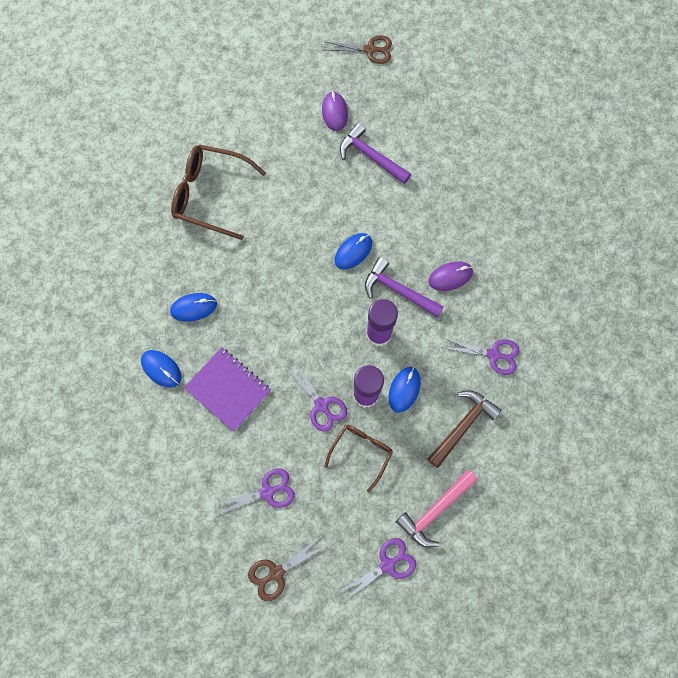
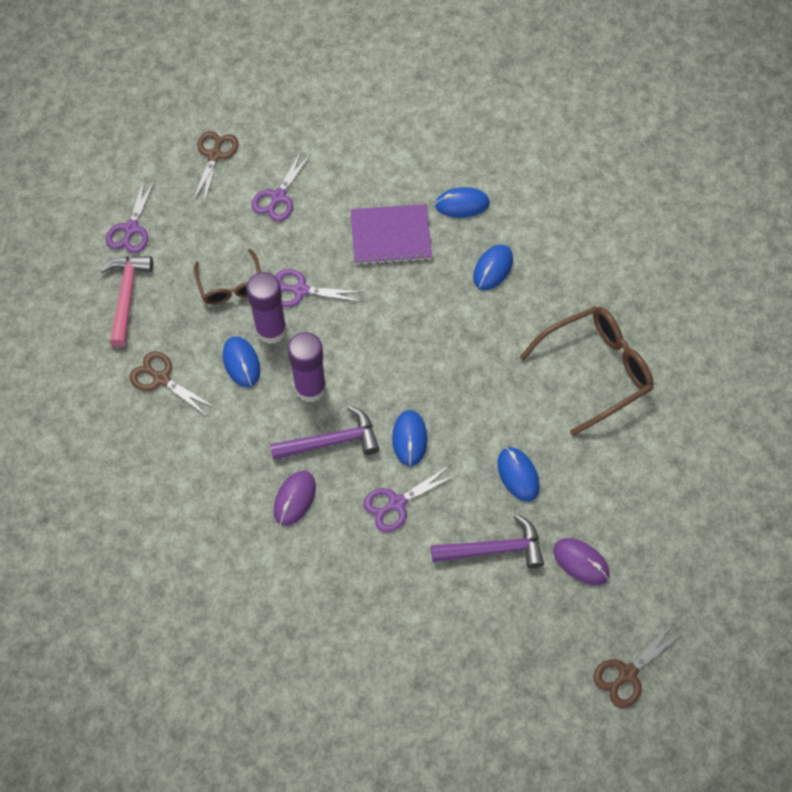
camera: 135 degrees right, 10 degrees down
brown hammer [428,390,501,468] -> brown scissors [130,351,215,417]
purple scissors [444,338,520,375] -> purple scissors moved to [363,465,458,532]
none -> blue mouse [497,447,540,502]

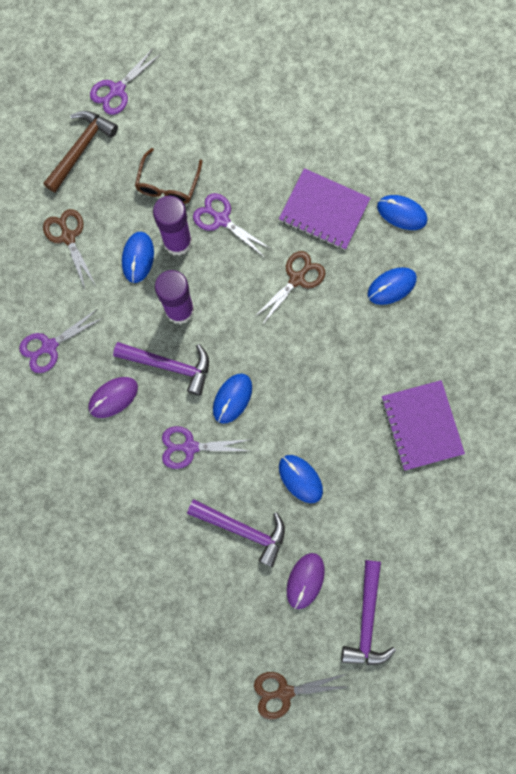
camera: 30 degrees right, 15 degrees up
pink hammer [100,256,153,347] -> brown hammer [43,111,118,193]
brown scissors [193,131,238,204] -> brown scissors moved to [253,251,325,325]
purple scissors [252,150,312,221] -> purple scissors moved to [19,310,103,373]
blue mouse [497,447,540,502] -> blue mouse turned 45 degrees counterclockwise [279,455,323,503]
brown glasses [520,306,654,436] -> purple notebook [381,380,465,471]
purple mouse [553,538,610,585] -> purple mouse turned 45 degrees clockwise [287,553,325,609]
none -> purple hammer [341,560,396,665]

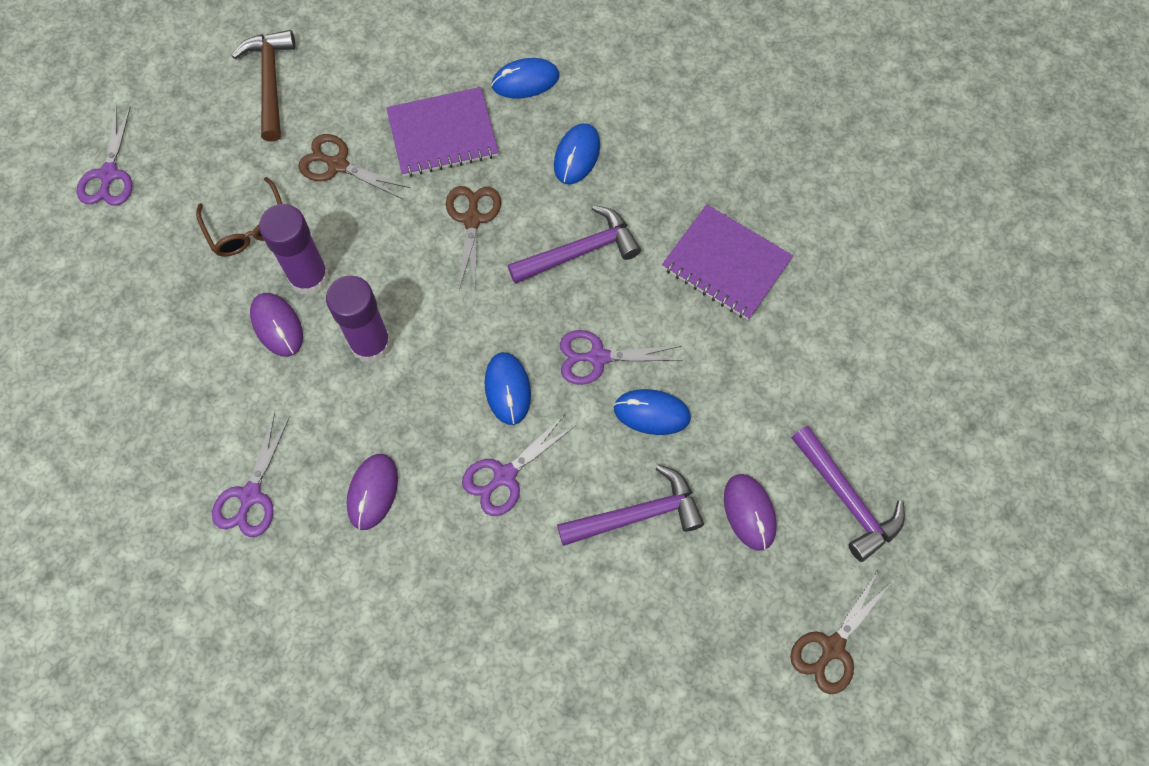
camera: 40 degrees left, 10 degrees down
brown hammer [43,111,118,193] -> brown hammer moved to [232,30,295,142]
brown scissors [43,209,95,289] -> brown scissors moved to [298,134,410,199]
purple hammer [113,342,209,396] -> purple hammer moved to [508,205,641,284]
blue mouse [122,232,154,283] -> purple mouse [250,293,303,357]
purple scissors [193,193,271,257] -> purple scissors moved to [560,330,683,385]

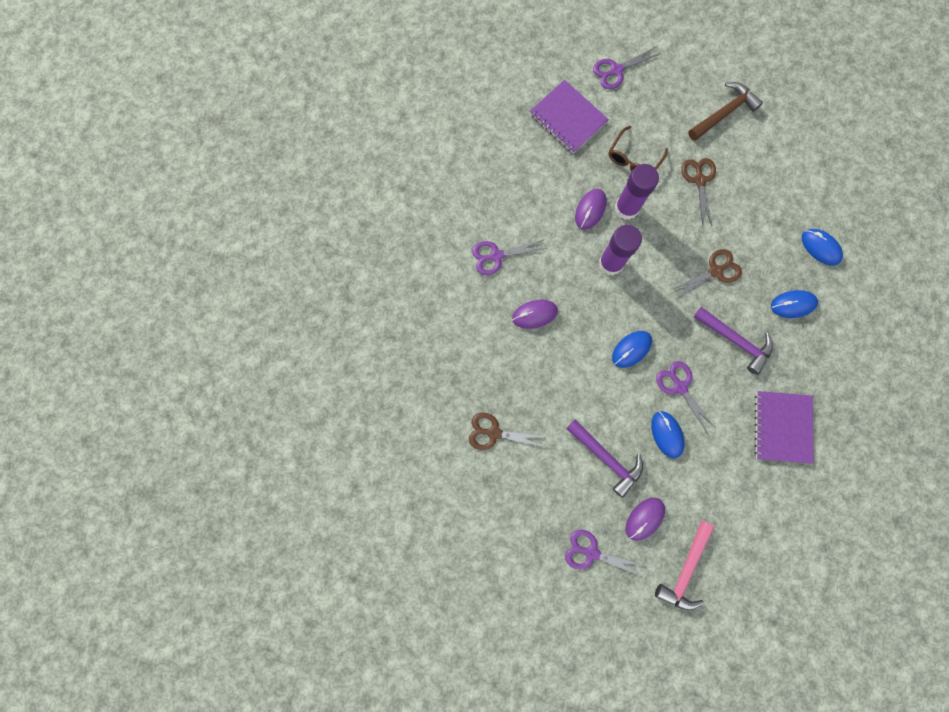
camera: 60 degrees right, 10 degrees up
purple notebook [386,87,499,177] -> purple notebook moved to [530,80,609,154]
purple scissors [462,414,576,516] -> purple scissors moved to [565,529,645,577]
brown scissors [790,571,893,694] -> brown scissors moved to [469,413,545,450]
purple hammer [791,426,905,562] -> pink hammer [655,520,715,610]

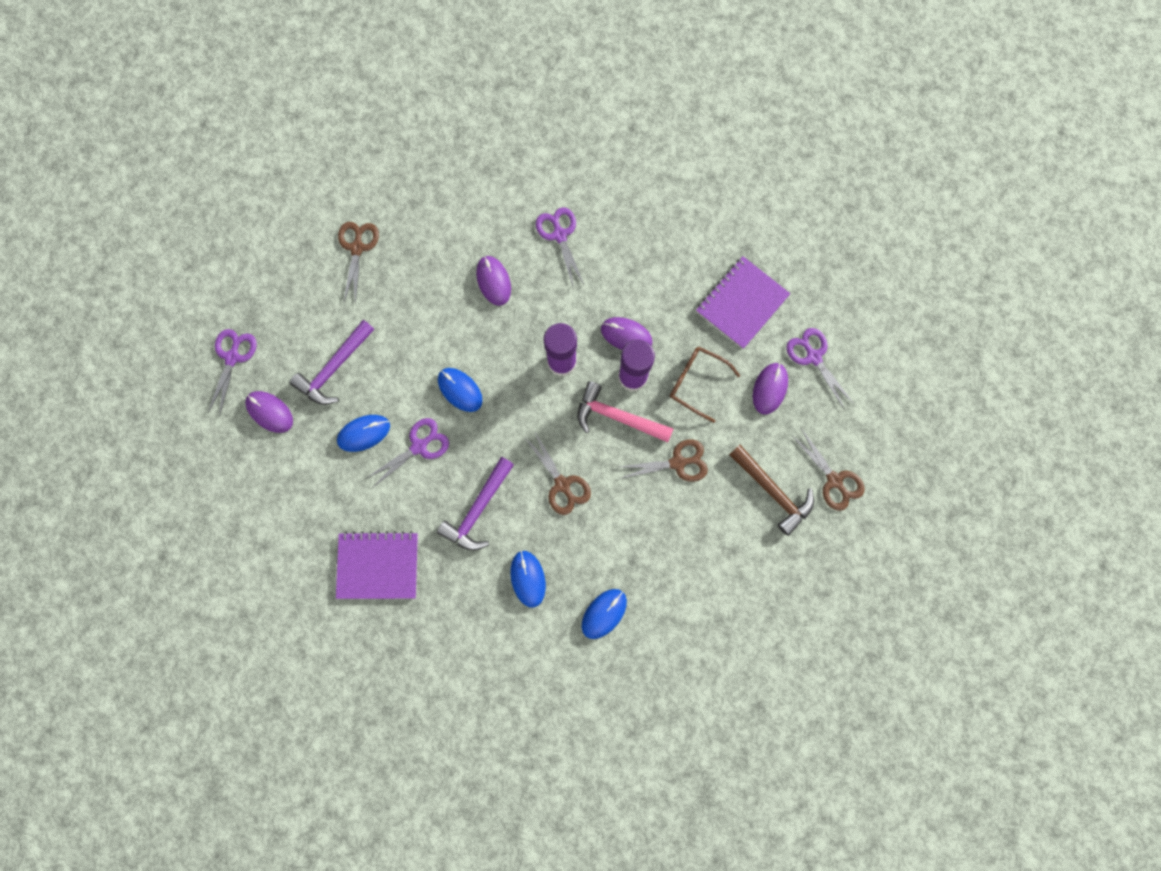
camera: 85 degrees right, 0 degrees up
pink hammer [655,520,715,610] -> pink hammer moved to [578,381,673,442]
none -> purple mouse [753,363,788,415]
none -> brown scissors [793,428,865,511]

